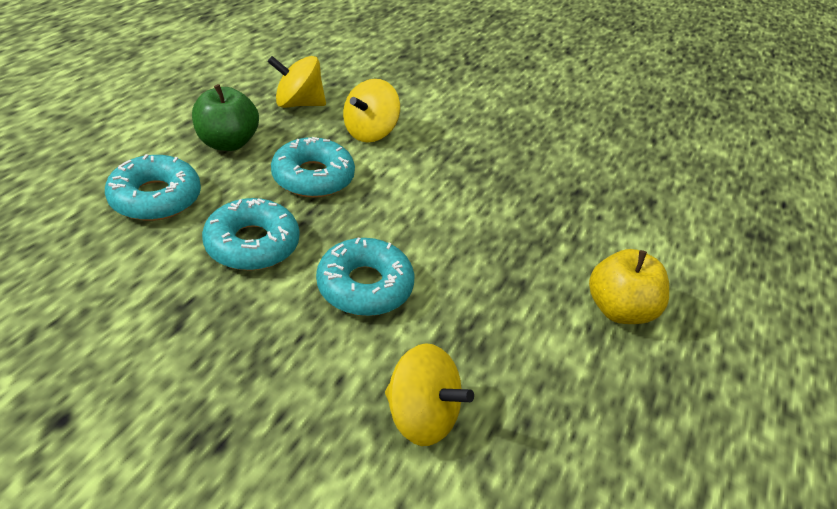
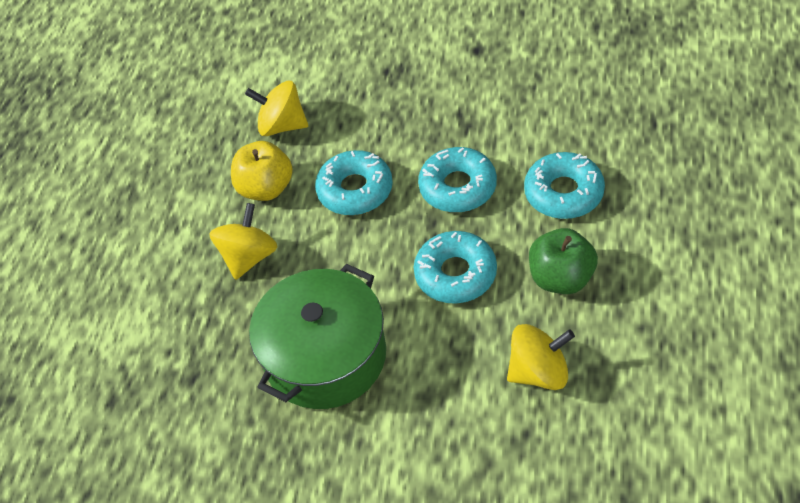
camera: 175 degrees right, 10 degrees up
yellow spinning top [343,79,400,142] -> yellow spinning top moved to [209,203,278,280]
yellow apple [589,249,669,324] -> yellow apple moved to [231,141,293,201]
none -> green pot [249,264,386,409]

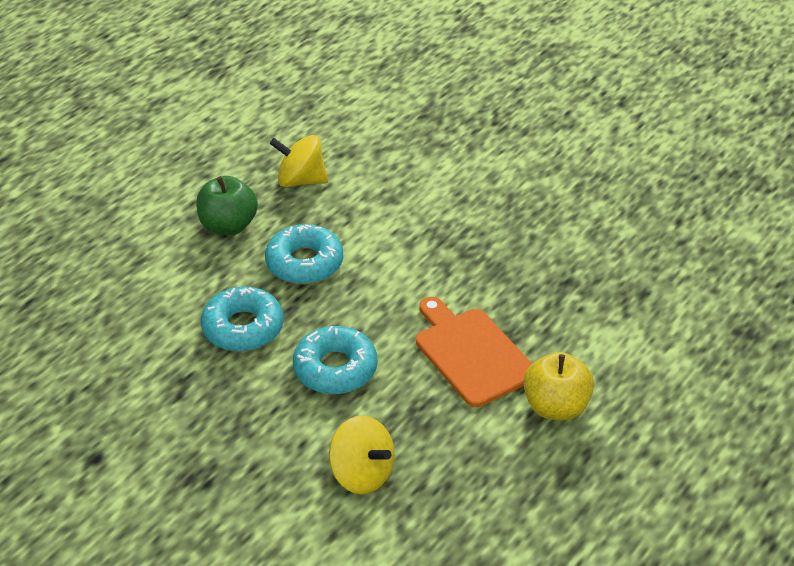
camera: 160 degrees left, 10 degrees down
yellow spinning top [209,203,278,280] -> orange cutting board [416,297,532,407]
yellow apple [231,141,293,201] -> yellow apple moved to [523,352,594,420]
green pot [249,264,386,409] -> none
turquoise donut [524,152,605,219] -> none

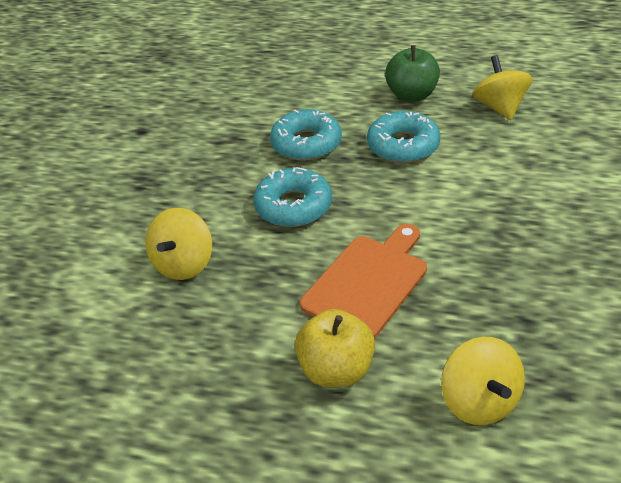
camera: 70 degrees right, 0 degrees up
none -> yellow spinning top [441,337,525,425]

